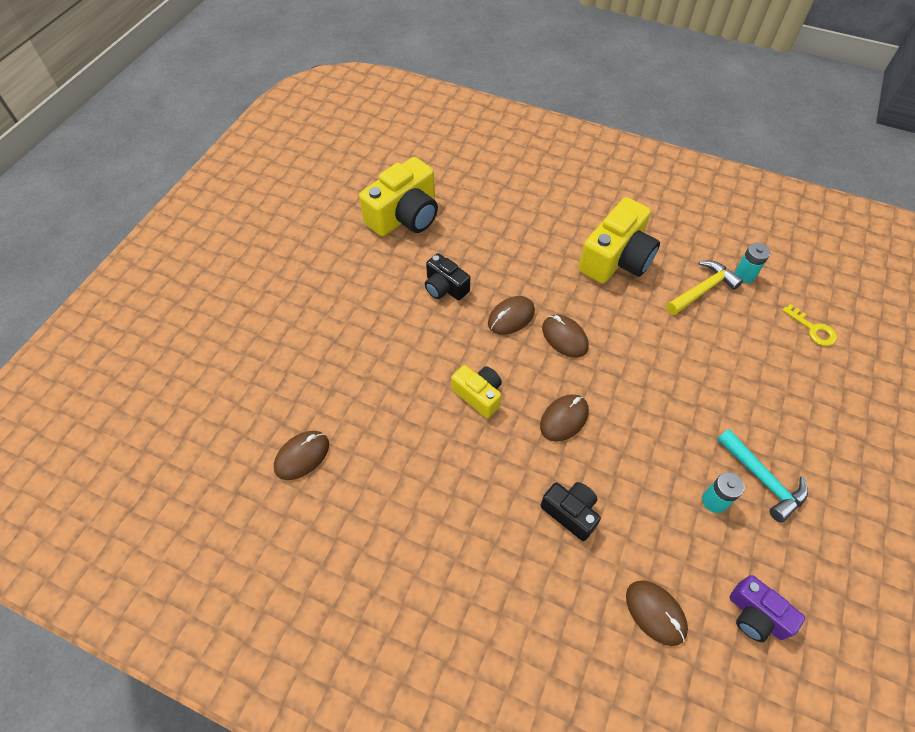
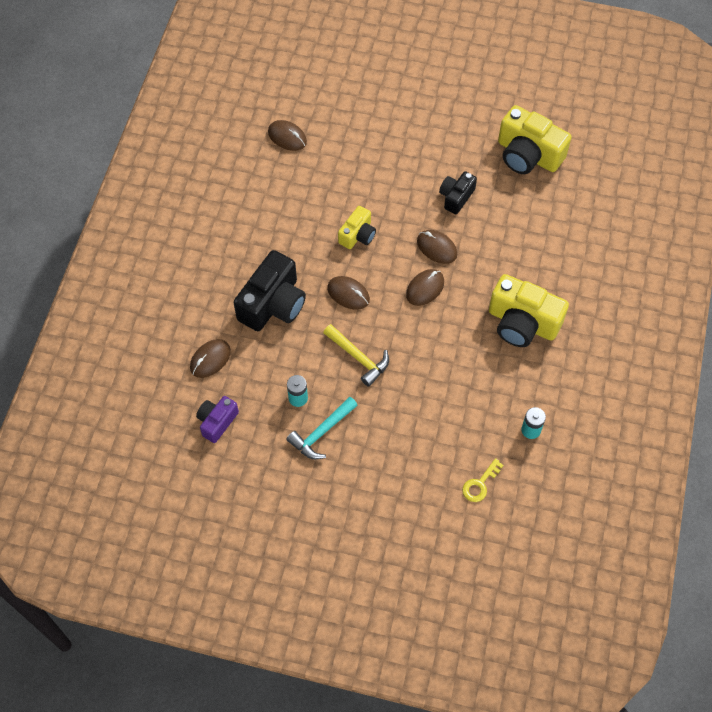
camera: 80 degrees right, 5 degrees up
black camera [540,482,601,541] -> black camera [234,250,306,331], size x1.78
yellow hammer [667,260,743,315] -> yellow hammer moved to [323,324,389,387]

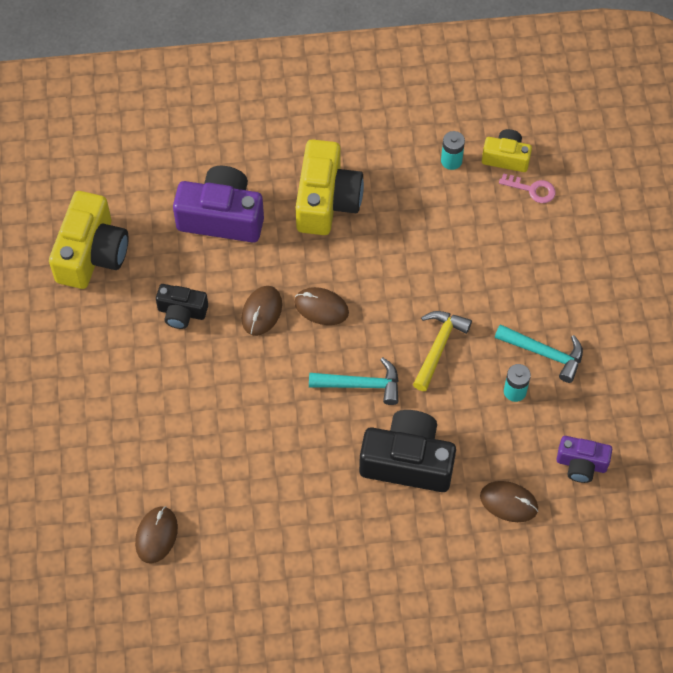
camera: 110 degrees left, 0 degrees up
brown mouse [327,276,370,310] -> turquoise hammer [309,357,399,405]
yellow camera [338,206,376,249] -> yellow camera moved to [482,129,532,172]
yellow key [462,458,504,502] -> pink key [499,173,556,203]
none -> purple camera [173,166,264,243]

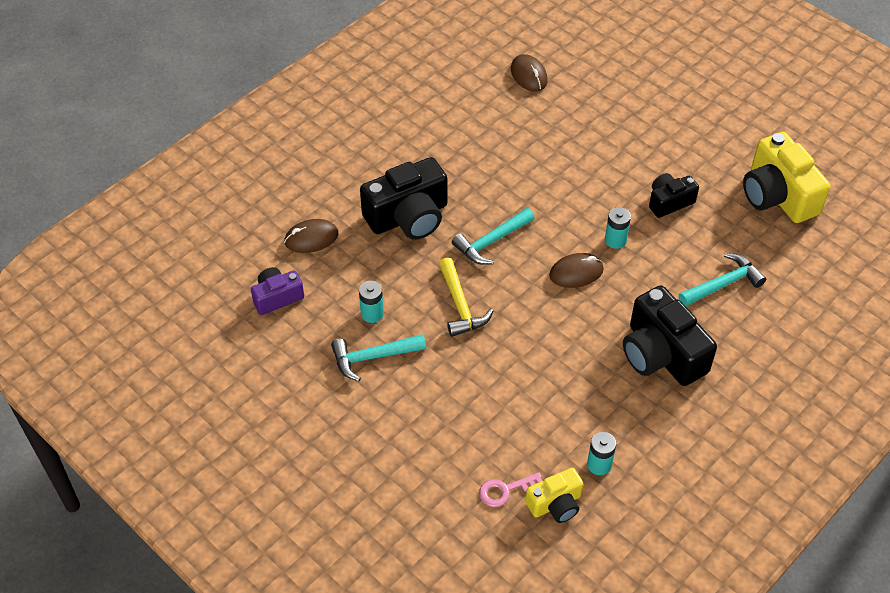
camera: 140 degrees right, 10 degrees down
purple camera [173,166,264,243] -> turquoise hammer [678,253,766,307]
brown mouse [242,286,282,336] -> turquoise battery [605,207,631,249]
yellow camera [295,139,364,235] -> black camera [623,285,717,386]

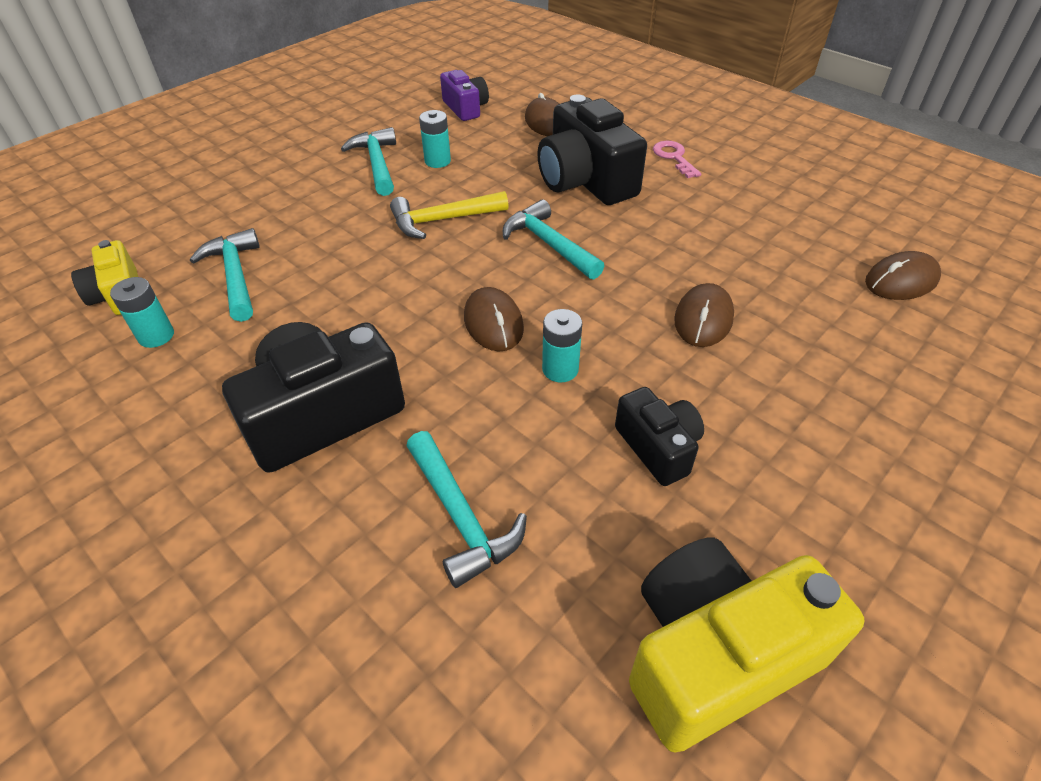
camera: 90 degrees right, 5 degrees down
pink key [479,472,542,507] -> pink key moved to [653,141,701,178]
none -> turquoise hammer [190,228,260,322]
none -> brown mouse [674,283,734,347]

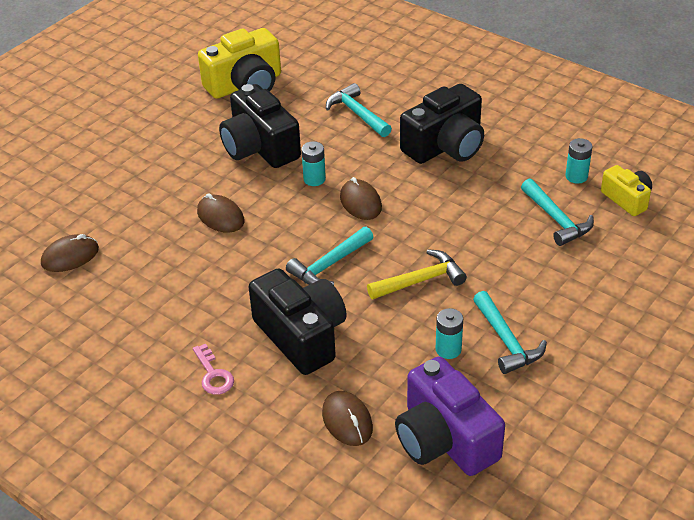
camera: 175 degrees right, 5 degrees down
purple camera [440,70,489,121] -> purple camera [395,356,505,476], size x1.78
turquoise hammer [503,199,604,280] -> turquoise hammer turned 90 degrees clockwise [286,227,373,285]
black camera [615,387,704,486] -> black camera [219,84,301,168], size x1.78
brown mouse [674,283,734,347] -> brown mouse turned 60 degrees counterclockwise [197,193,244,233]

